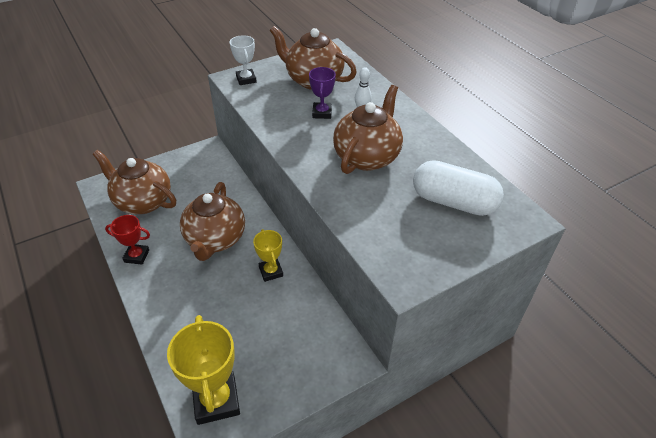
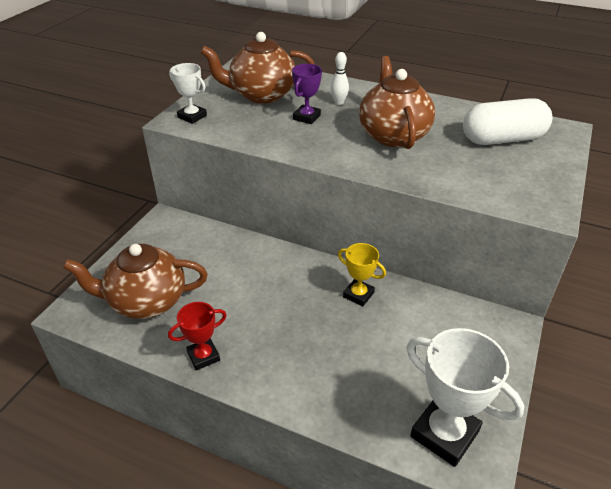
camera: 35 degrees left, 5 degrees down
yellow trophy [167,315,240,425] -> white trophy [406,328,524,467]
brown teapot [180,182,245,261] -> none
purple trophy [309,67,336,119] -> purple trophy turned 60 degrees clockwise [292,64,322,124]

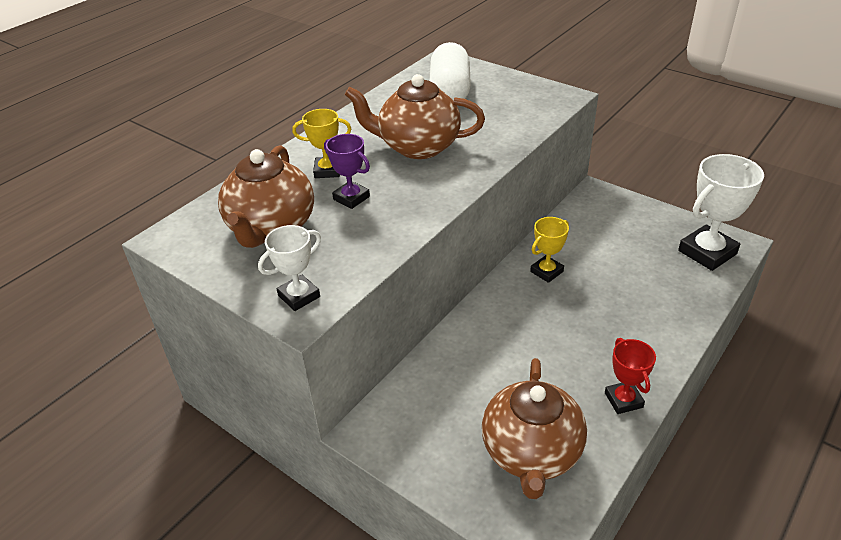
camera: 75 degrees left, 0 degrees up
white bowling pin [331,52,349,105] -> yellow trophy [292,109,351,178]

